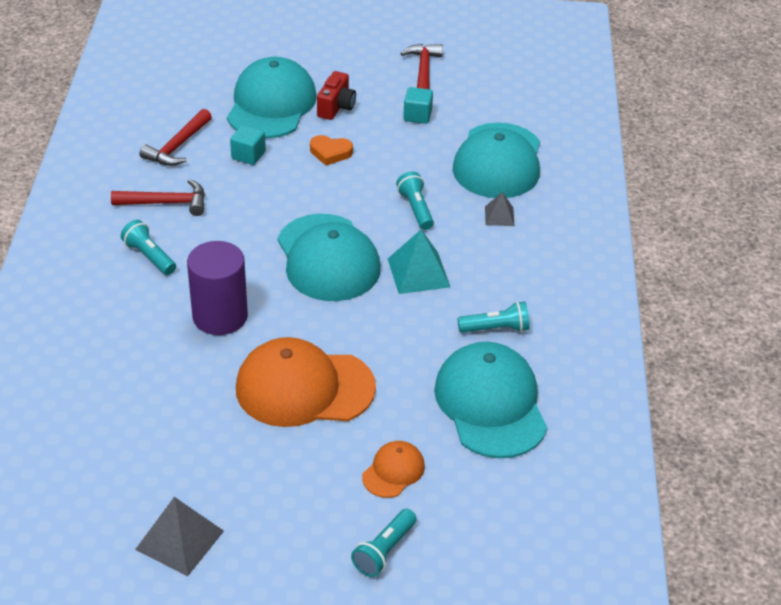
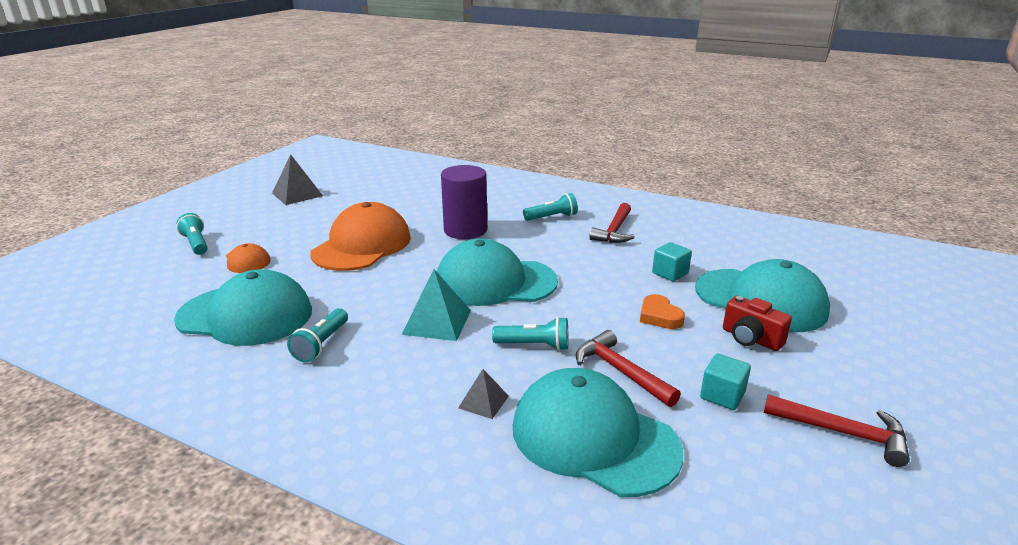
camera: 115 degrees right, 15 degrees down
red hammer [139,109,212,166] -> red hammer moved to [576,330,681,407]
orange heart [310,135,353,166] -> orange heart turned 60 degrees counterclockwise [640,294,685,329]

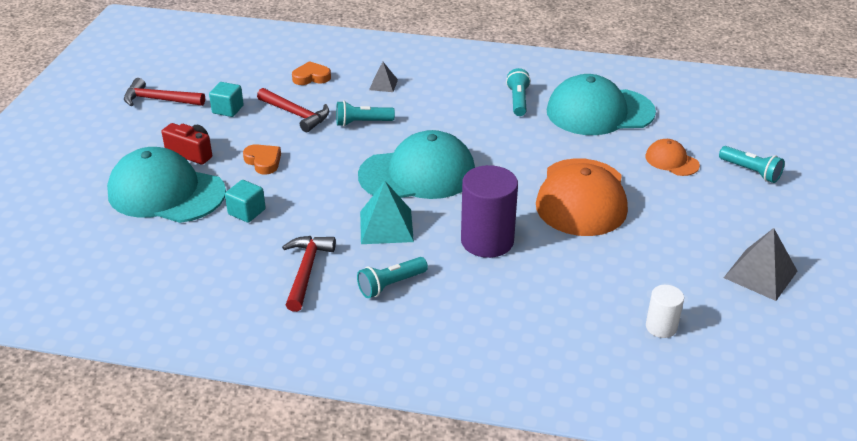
camera: 165 degrees right, 10 degrees up
turquoise pyramid [402,269,471,341] -> turquoise pyramid moved to [360,181,414,244]
turquoise cap [513,368,683,497] -> orange heart [292,61,331,85]
none -> white cylinder [646,285,684,338]

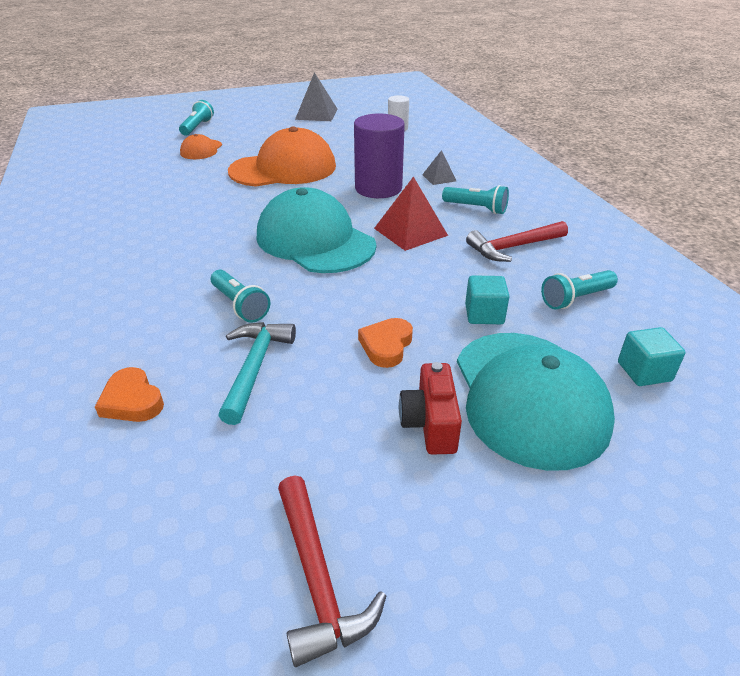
camera: 120 degrees left, 0 degrees up
turquoise cube [209,82,244,117] -> turquoise cube moved to [618,327,686,386]
red hammer [257,88,329,132] -> turquoise hammer [218,322,296,425]
turquoise pyramid [360,181,414,244] -> red pyramid [374,177,448,251]
grey pyramid [369,62,398,92] -> grey pyramid moved to [422,150,456,185]
turquoise flashlight [506,68,531,116] -> turquoise flashlight moved to [541,270,618,309]
turquoise cap [547,74,656,135] -> none

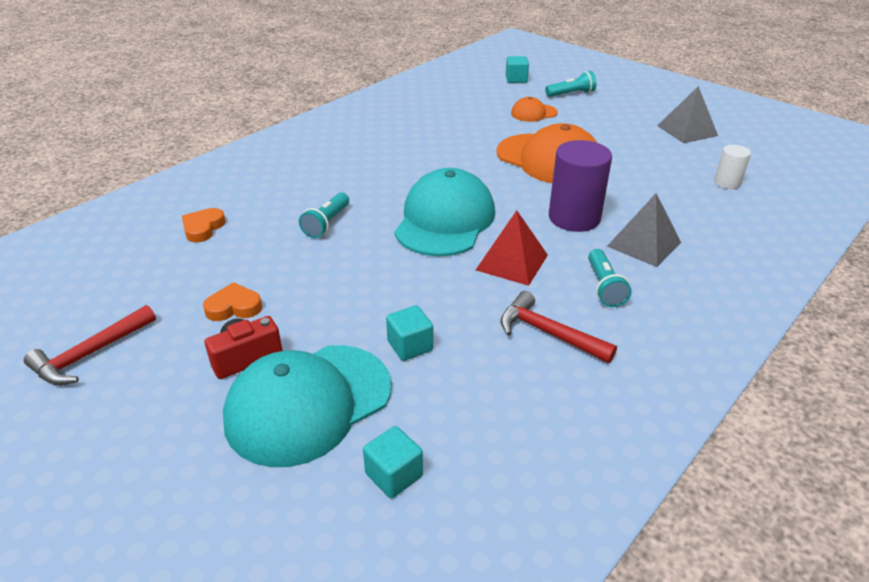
camera: 60 degrees right, 0 degrees up
turquoise hammer [218,322,296,425] -> none
orange heart [358,318,413,368] -> orange heart moved to [203,282,262,321]
grey pyramid [422,150,456,185] -> grey pyramid [607,193,681,267], size x1.75
turquoise flashlight [541,270,618,309] -> none
none -> turquoise cube [506,56,529,83]

